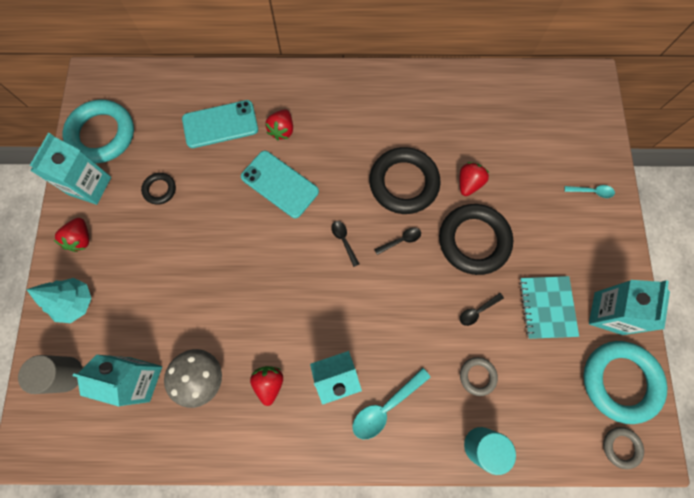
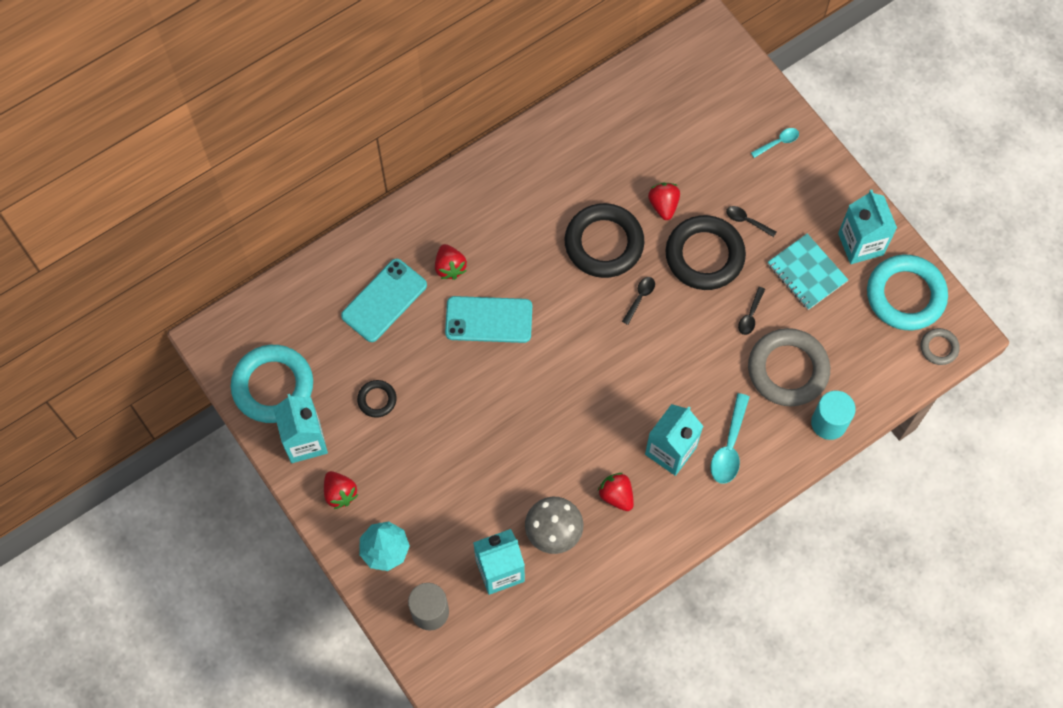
camera: 35 degrees left, 5 degrees down
black spoon [331,221,359,267] -> black spoon moved to [726,206,776,237]
grey ring [460,357,498,396] -> grey ring [748,328,830,406], size x2.10

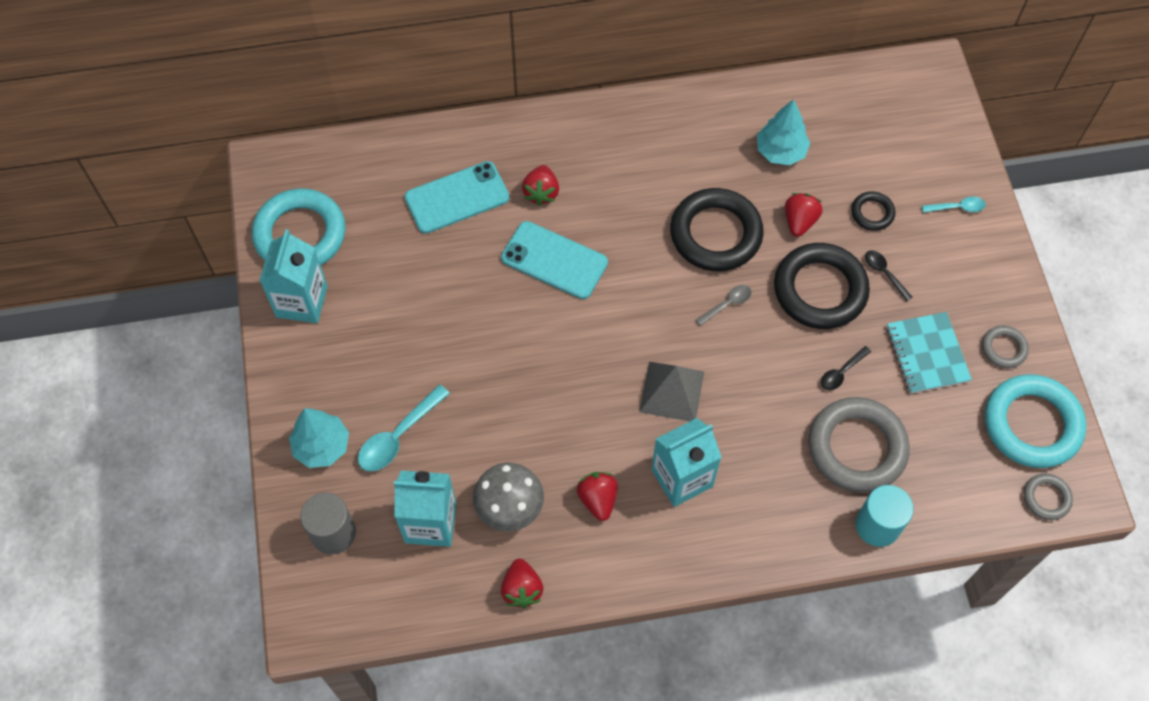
camera: 25 degrees right, 5 degrees down
red strawberry [324,471,358,509] -> red strawberry moved to [501,559,544,608]
black ring [357,380,397,418] -> black ring moved to [851,191,895,231]
black spoon [622,277,655,325] -> grey spoon [696,285,751,326]
turquoise spoon [710,393,749,484] -> turquoise spoon moved to [358,384,450,471]
turquoise carton [838,190,897,264] -> grey ring [982,326,1029,368]
none -> grey pyramid [639,362,704,422]
none -> turquoise tree [757,99,810,165]

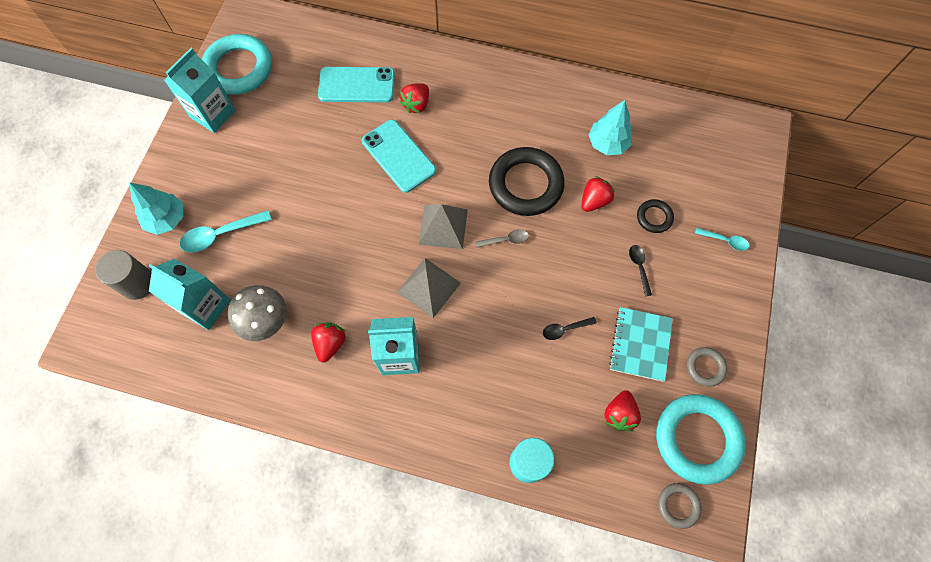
camera: 25 degrees right, 5 degrees up
red strawberry [501,559,544,608] -> red strawberry moved to [604,390,641,432]
black ring [774,243,870,329] -> none
grey ring [809,397,910,492] -> none
none -> grey pyramid [418,204,468,249]

